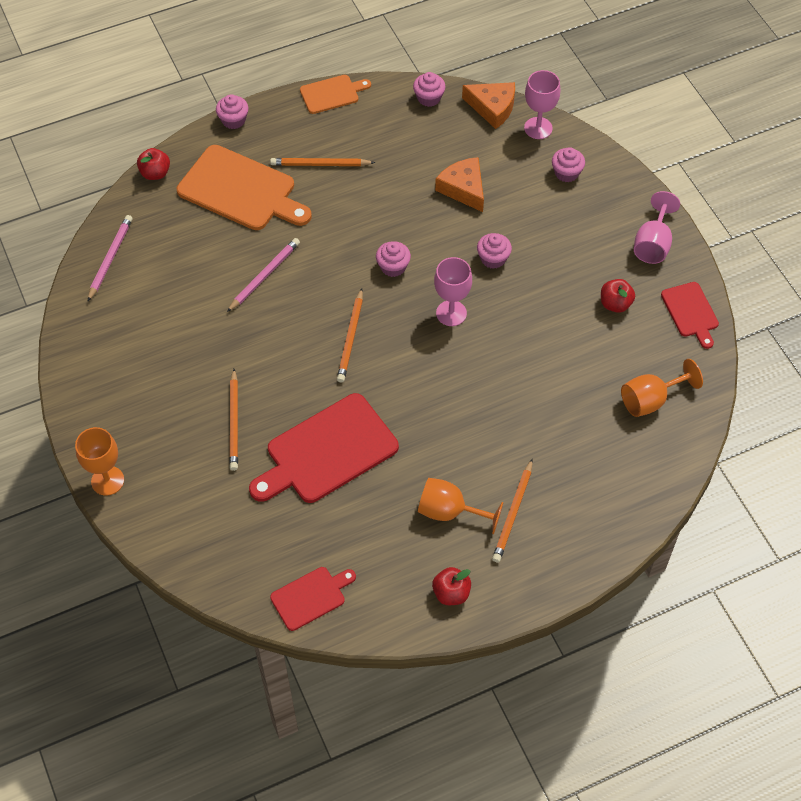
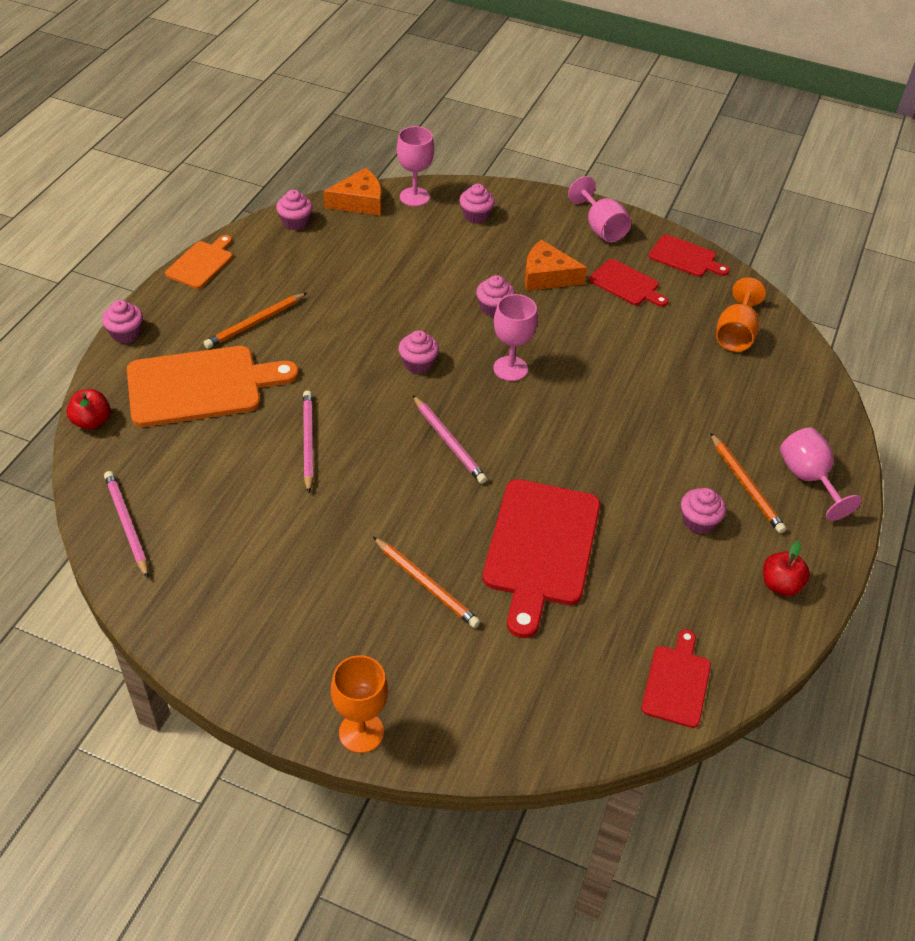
camera: 45 degrees left, 10 degrees down
orange pencil [337,288,363,383] -> pink pencil [413,395,487,484]
orange goblet [418,478,504,534] -> pink cupcake [681,488,726,534]
orange cheese [435,157,484,212] -> orange cheese moved to [525,240,587,291]
red apple [601,279,635,313] -> red cutting board [589,259,668,307]
none -> pink goblet [780,427,862,521]

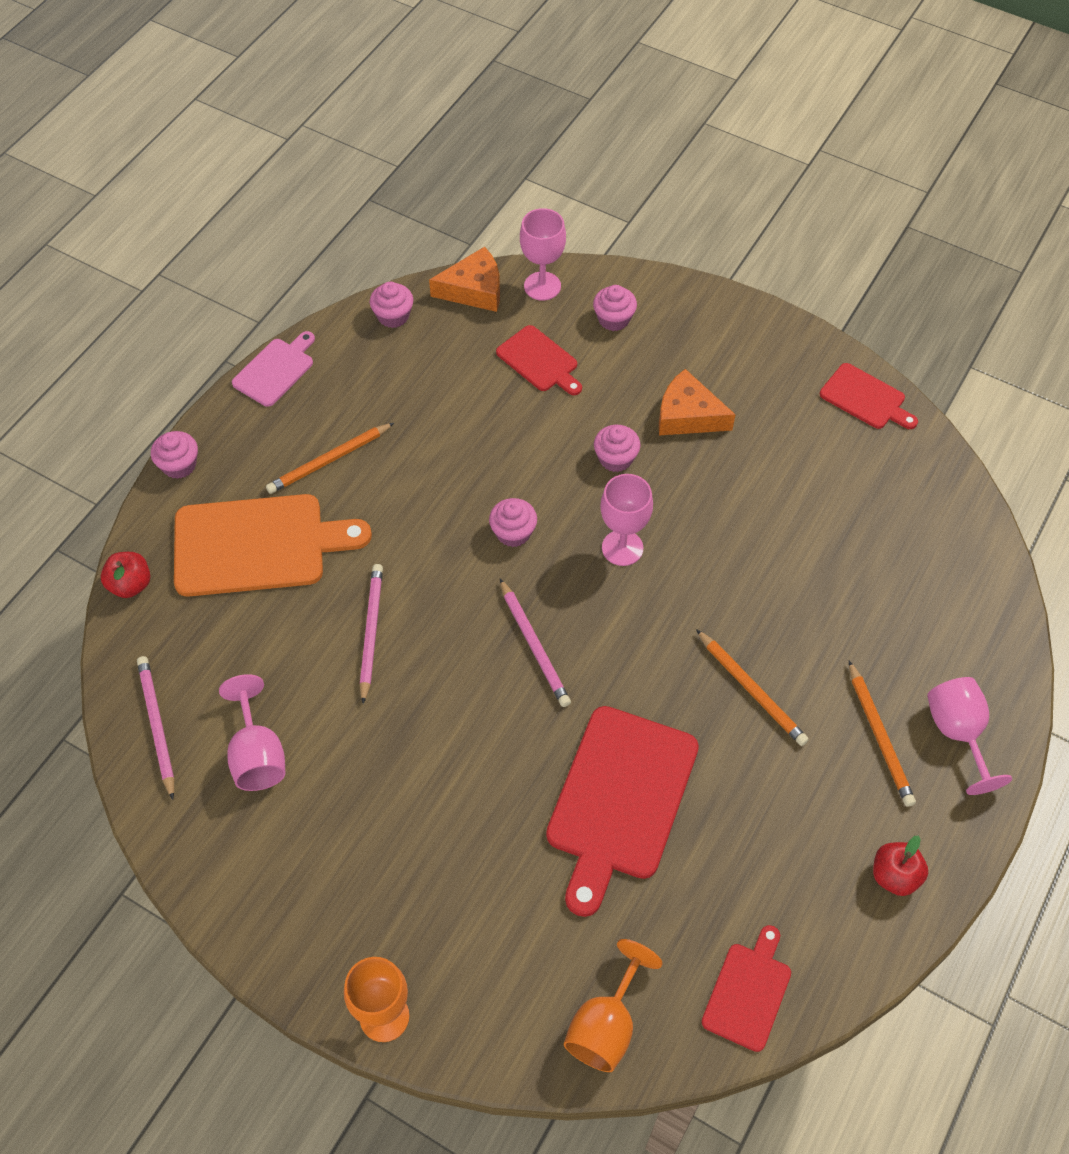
camera: 10 degrees right, 10 degrees up
orange cutting board [165,235,233,289] -> pink cutting board [232,331,315,407]
orange pencil [373,537,480,628] -> orange pencil moved to [696,629,809,746]
pink goblet [568,176,631,243] -> pink goblet moved to [219,674,285,791]
red cutting board [589,259,668,307] -> red cutting board moved to [496,325,582,395]
pink cupcake [681,488,726,534] -> none
orange goblet [716,277,766,352] -> orange goblet moved to [564,939,663,1072]

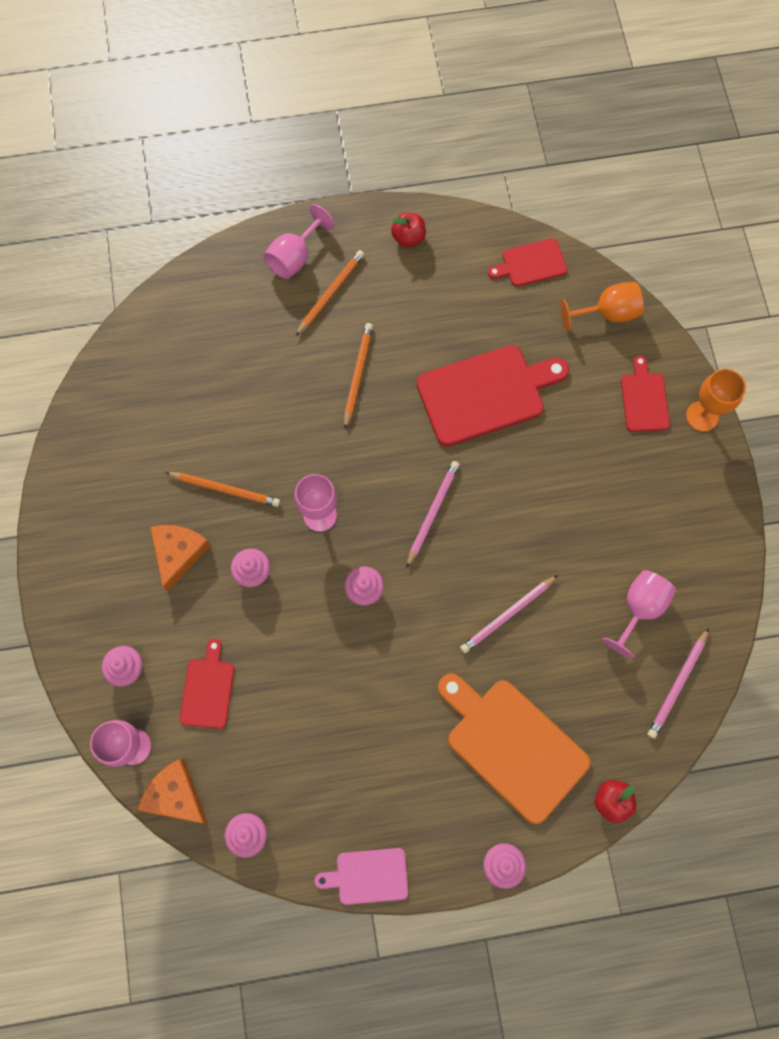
camera: 130 degrees left, 15 degrees up
orange pencil [266,423,394,494] -> orange pencil moved to [165,472,280,507]
orange cheese [659,369,736,435] -> orange cheese turned 150 degrees counterclockwise [150,525,211,592]
red cutting board [820,363,918,429] -> red cutting board moved to [621,355,670,432]

